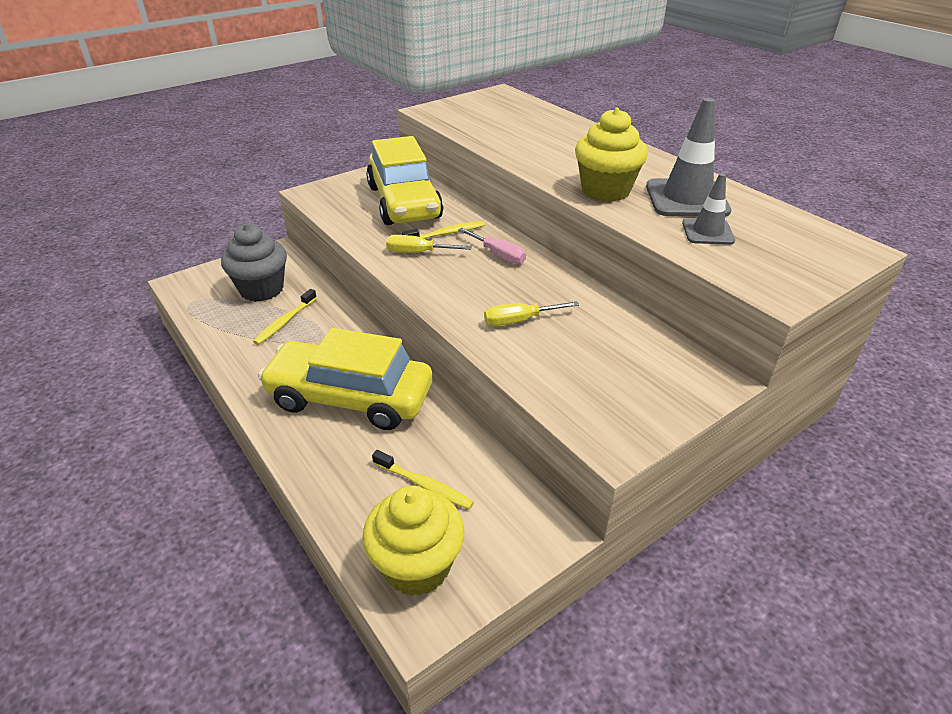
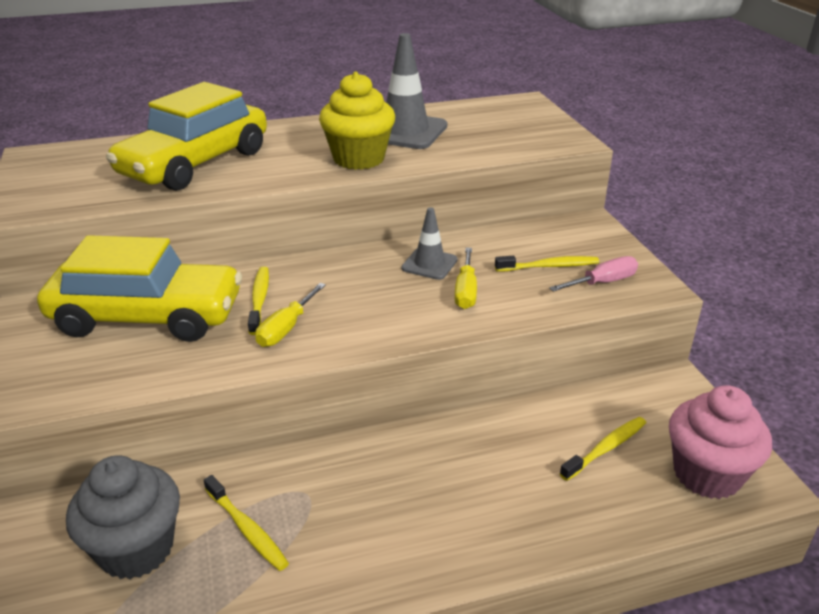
camera: 70 degrees left, 5 degrees down
yellow car [258,328,432,430] -> yellow car moved to [106,82,267,191]
yellow cupcake [362,486,464,596] -> pink cupcake [669,385,772,499]
pink screwdriver [458,228,526,264] -> pink screwdriver moved to [549,256,638,292]
grey traffic cone [682,173,735,245] -> grey traffic cone moved to [401,207,458,280]
none -> yellow toothbrush [495,256,599,272]

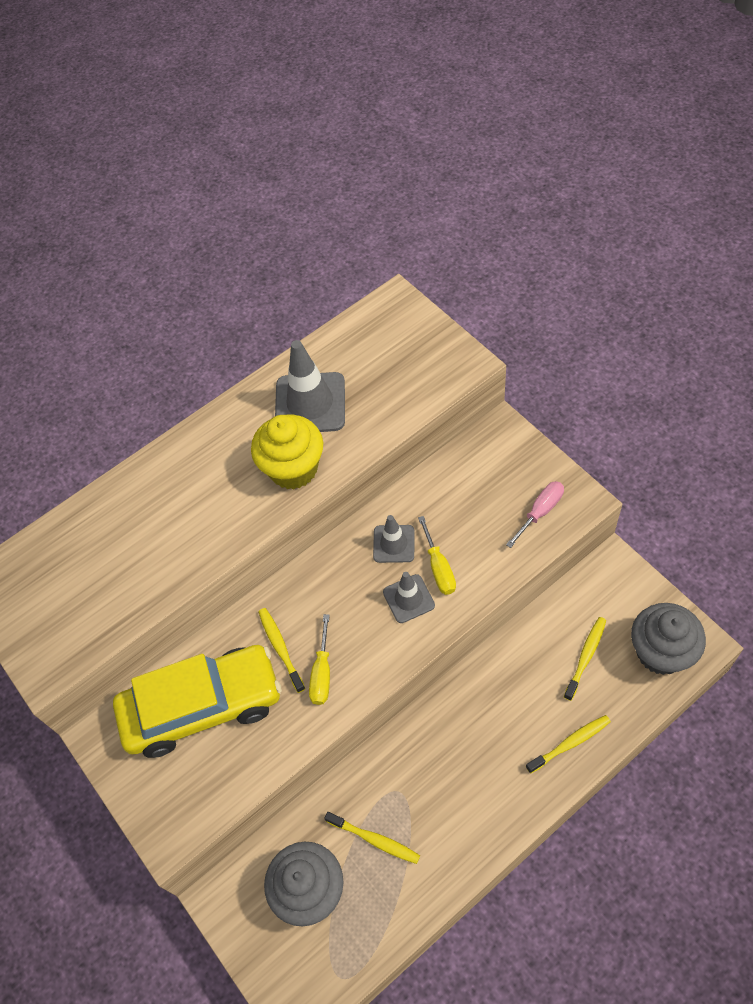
camera: 15 degrees left, 25 degrees up
yellow car [106,82,267,191] -> none
yellow toothbrush [495,256,599,272] -> yellow toothbrush moved to [526,715,611,774]
pink cupcake [669,385,772,499] -> grey cupcake [631,603,706,675]
none -> grey traffic cone [383,572,435,623]

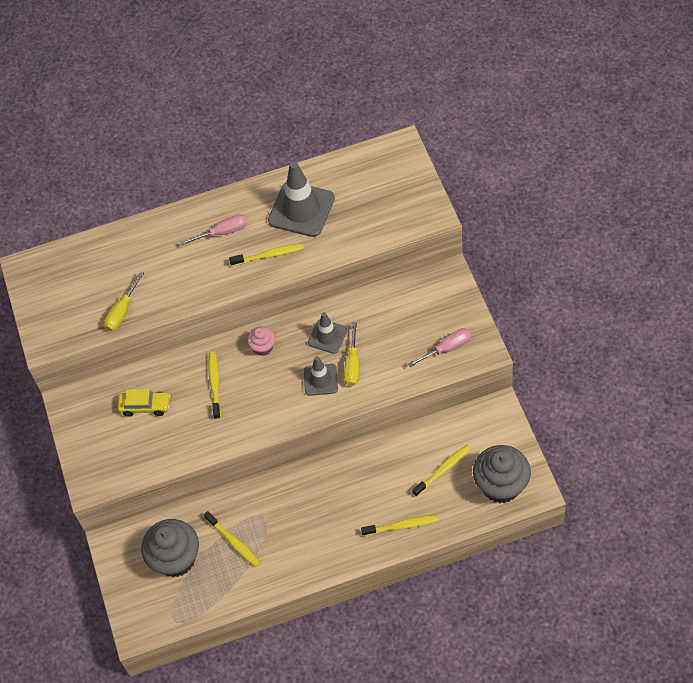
camera: 20 degrees right, 0 degrees up
yellow car [113,645,282,758] -> yellow car [117,389,170,417], size x0.43
yellow cupcake [251,415,323,489] -> yellow toothbrush [229,243,304,266]
yellow screwdriver [309,614,330,705] -> yellow screwdriver moved to [104,272,144,331]
none -> pink screwdriver [180,214,247,245]
none -> pink cupcake [247,326,275,356]

